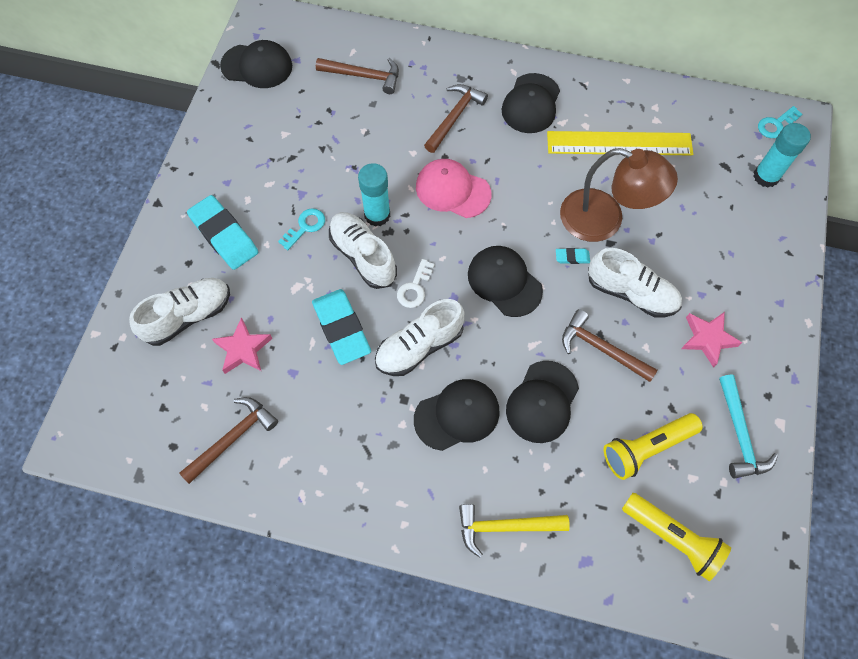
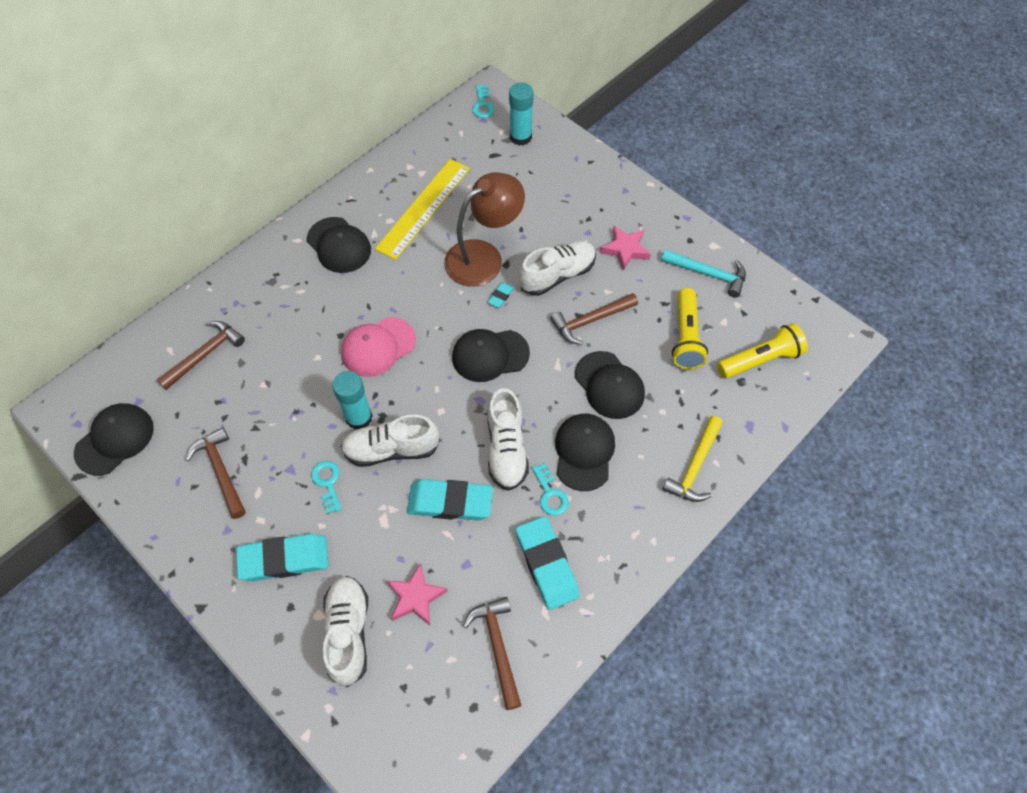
camera: 60 degrees left, 5 degrees down
white key [397,259,435,308] -> none
brown hammer [424,84,488,153] -> brown hammer moved to [186,427,246,519]
none -> turquoise eraser [516,516,580,610]
none -> turquoise key [532,463,569,516]

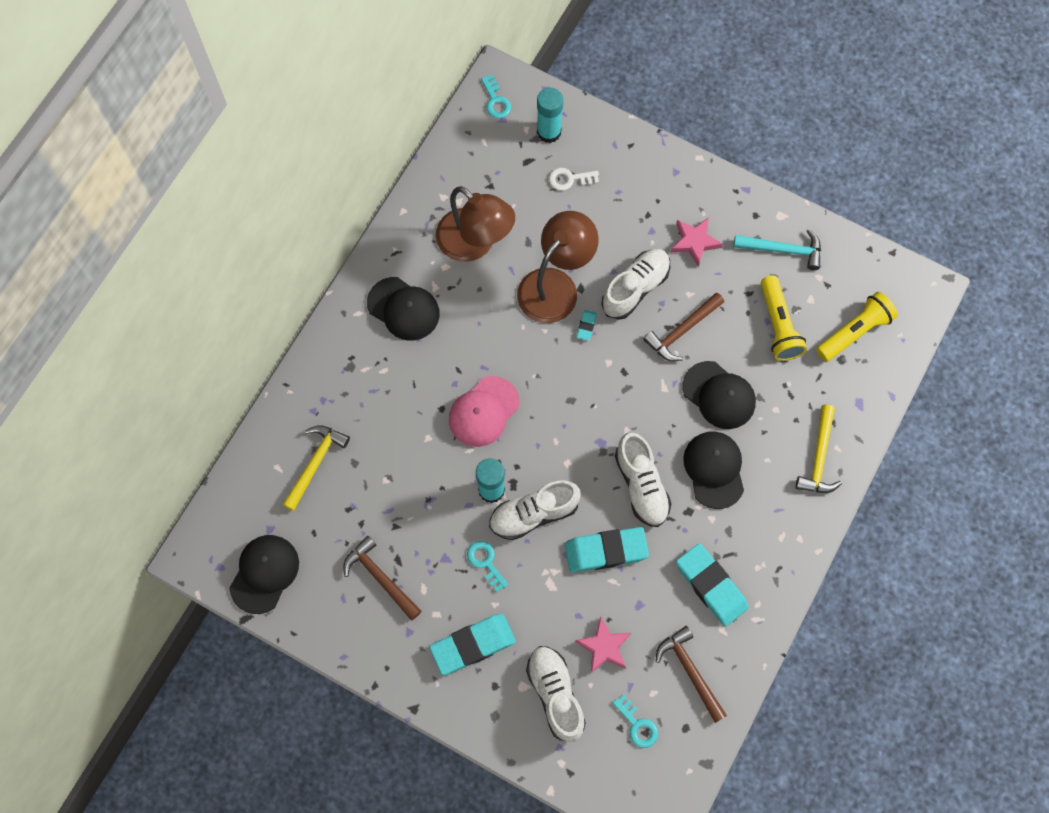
camera: 15 degrees left, 10 degrees up
brown hammer [157,321,245,390] -> yellow hammer [282,425,350,511]
yellow ruler [375,159,470,260] -> brown lamp [436,186,515,262]
black cap [452,329,530,382] -> none
turquoise key [532,463,569,516] -> turquoise key moved to [613,695,658,748]
none -> white key [549,168,599,191]

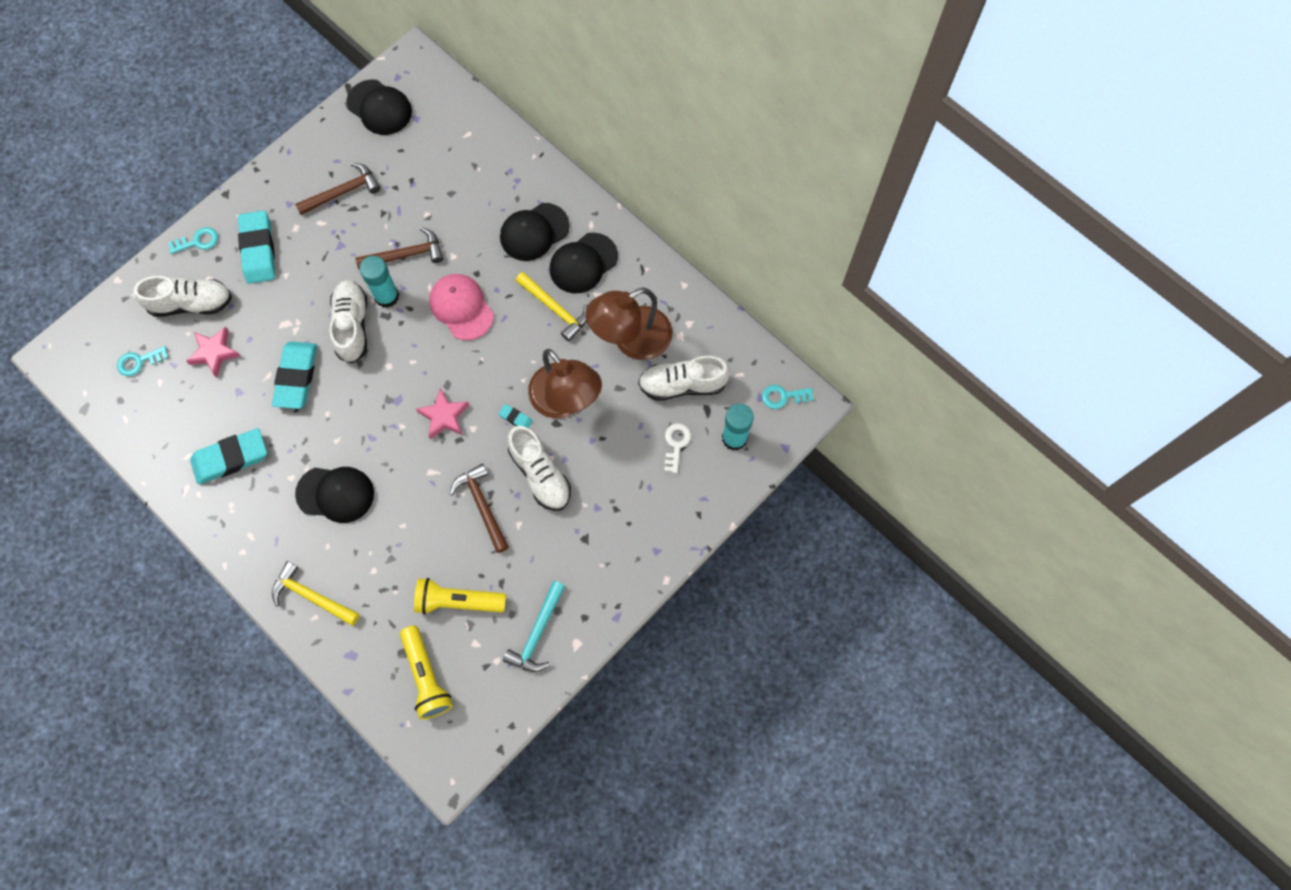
camera: 105 degrees right, 0 degrees up
yellow hammer [282,425,350,511] -> yellow hammer moved to [516,272,588,342]
turquoise key [467,541,508,592] -> turquoise key moved to [168,227,218,254]
white shoe [615,433,672,527] -> white shoe moved to [638,356,730,400]
brown hammer [656,626,727,723] -> brown hammer moved to [356,227,443,269]
pink star [671,217,723,267] -> pink star moved to [416,388,469,439]
black cap [682,361,756,429] -> black cap moved to [500,203,570,261]

